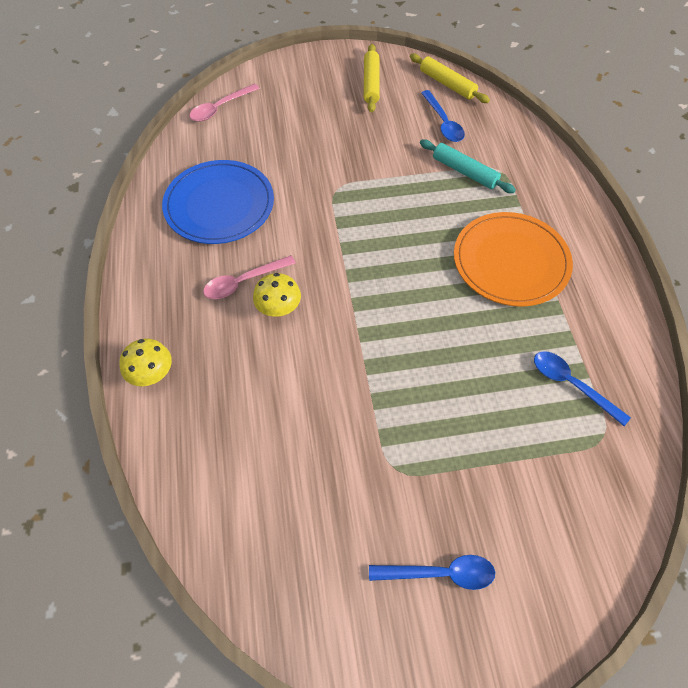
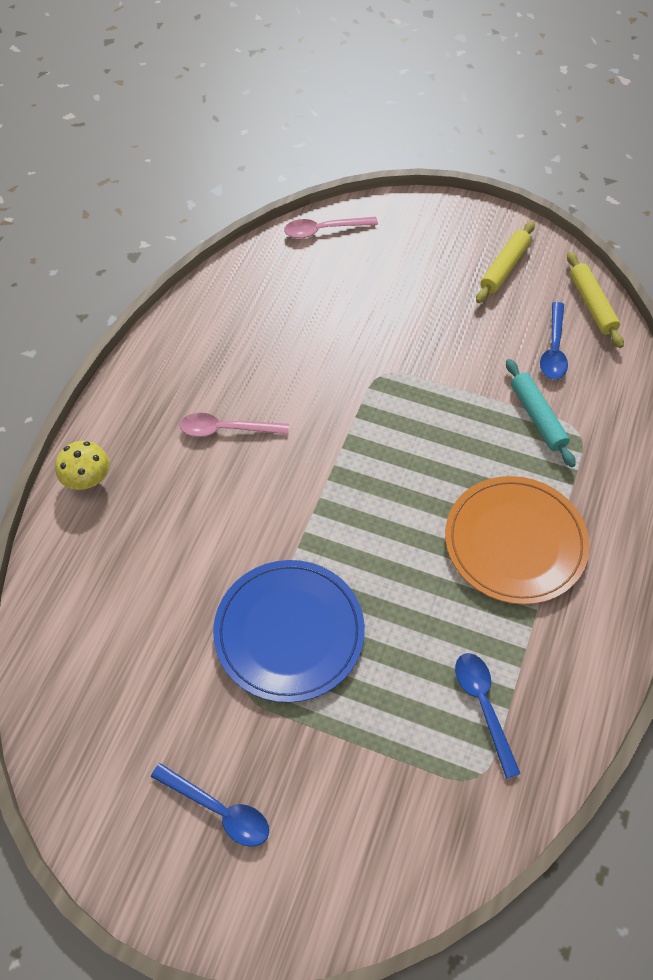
camera: 30 degrees right, 0 degrees up
blue plate [162,160,274,244] -> blue plate moved to [213,560,365,703]
yellow mushroom [253,273,301,317] -> none

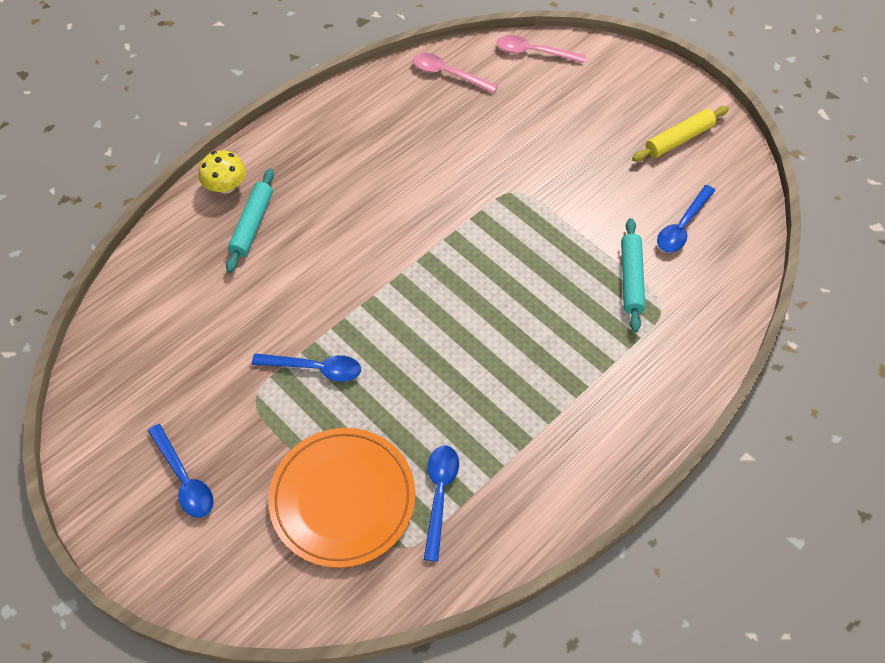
camera: 25 degrees right, 0 degrees up
pink spoon [179,413,289,437] -> pink spoon moved to [413,53,498,93]
blue plate [213,560,365,703] -> blue spoon [252,353,361,382]
orange plate [445,476,590,605] -> orange plate moved to [268,428,416,568]
yellow rolling pin [567,252,624,348] -> none
none -> turquoise rolling pin [226,168,274,273]

